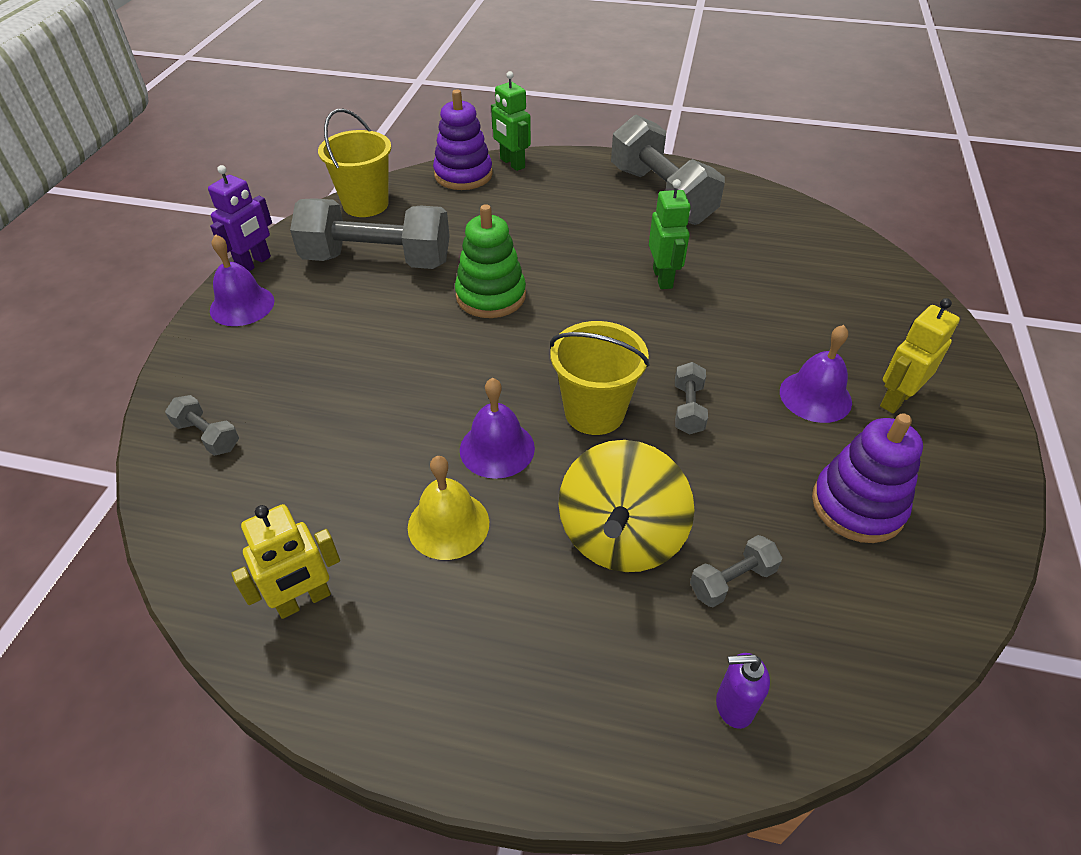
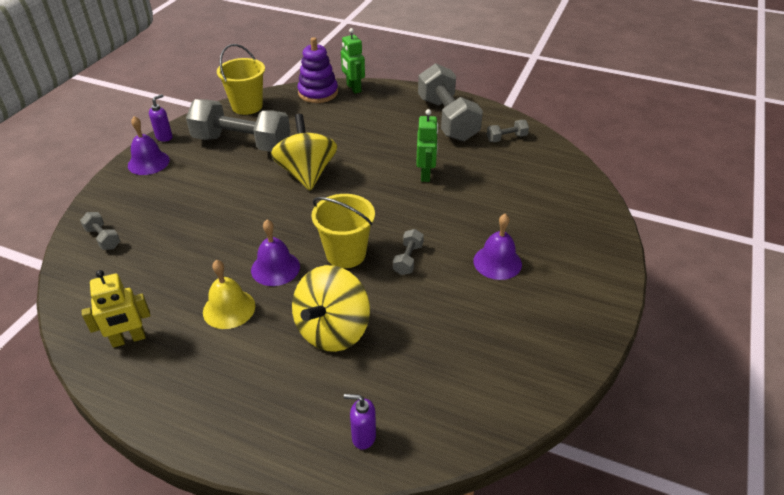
camera: 10 degrees right, 5 degrees down
purple robot [208,165,272,272] -> purple soap dispenser [149,94,173,142]
green stacking toy [455,204,526,318] -> yellow spinning top [271,114,337,191]
grey dumbbell [690,535,782,607] -> grey dumbbell moved to [487,120,529,142]
purple stacking toy [812,413,923,543] -> none
yellow robot [880,298,960,414] -> none

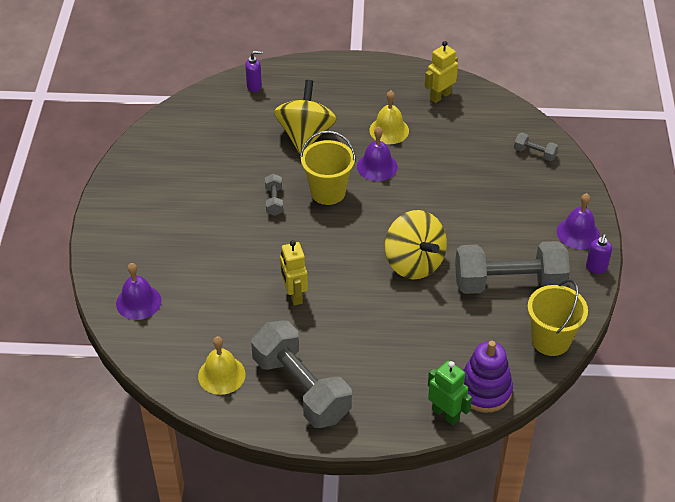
camera: 160 degrees right, 5 degrees up
green robot [416,109,438,182] -> yellow robot [280,240,308,306]
purple bell [473,214,522,280] -> purple bell moved to [116,263,161,320]
grey dumbbell [487,120,529,142] -> yellow bell [198,336,245,395]

